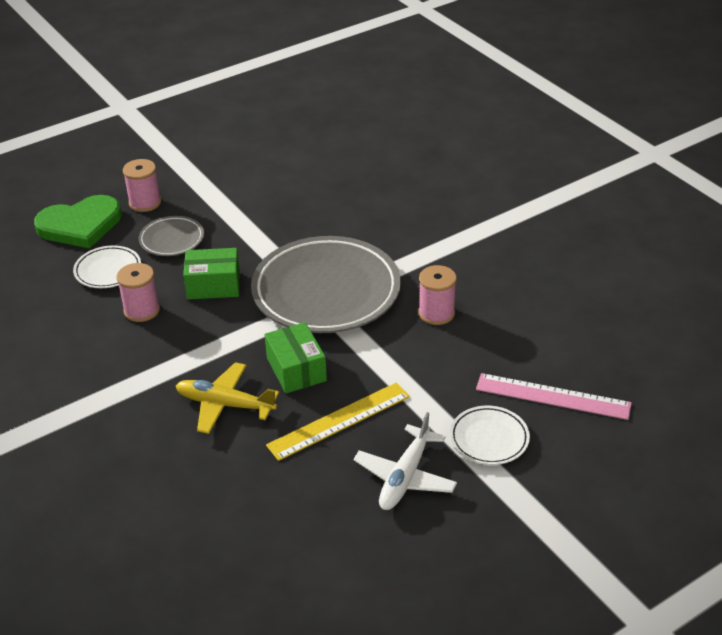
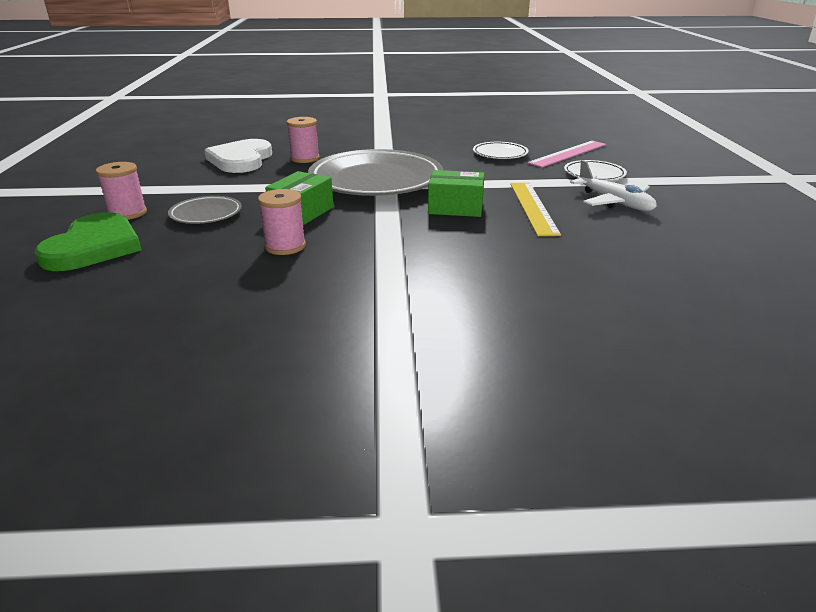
camera: 60 degrees left, 10 degrees down
white plate [73,245,141,288] -> white plate moved to [473,142,528,159]
yellow plane [176,362,279,434] -> none
pink spool [418,265,457,325] -> pink spool moved to [287,117,320,163]
none -> white heart [204,139,272,173]

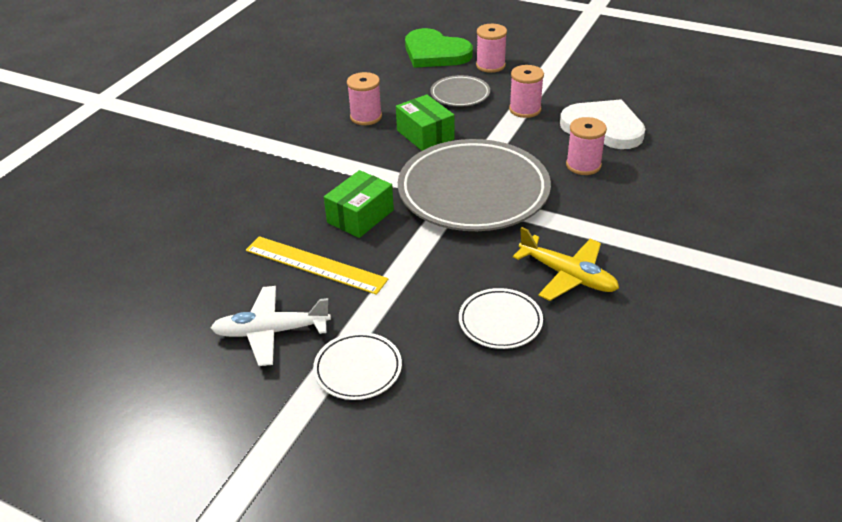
camera: 120 degrees right, 10 degrees up
pink ruler [528,141,606,168] -> none
none -> pink spool [509,65,544,118]
none -> yellow plane [513,227,619,301]

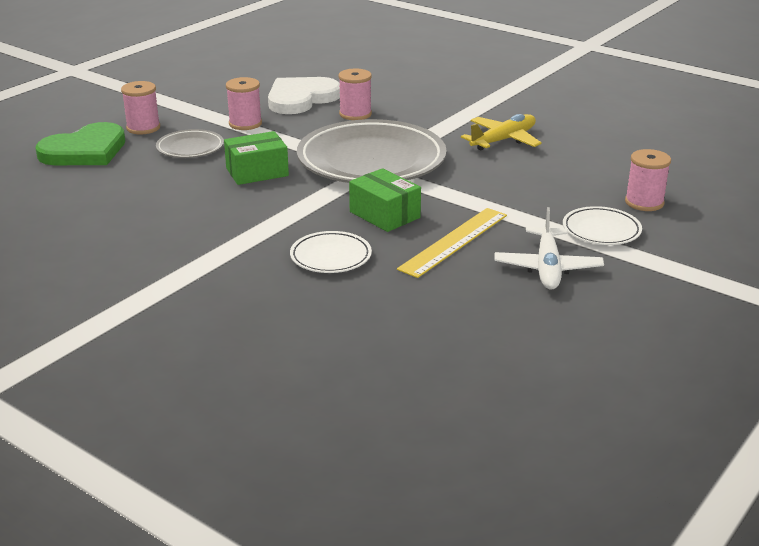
camera: 80 degrees left, 10 degrees down
pink spool [347,72,382,125] -> pink spool moved to [625,149,671,211]
white plate [459,288,543,349] -> white plate moved to [290,231,372,273]

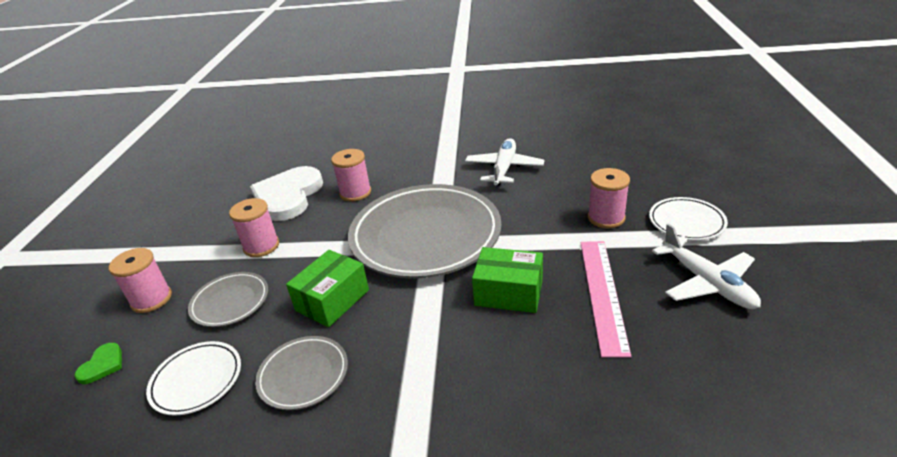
camera: 30 degrees left, 5 degrees up
green heart [35,122,125,165] -> green heart [74,343,122,384], size x0.42
white plate [290,231,372,273] -> white plate moved to [146,341,241,416]
yellow ruler [397,208,507,278] -> pink ruler [581,241,631,358]
yellow plane [461,114,542,150] -> white plane [465,138,544,186]
pink spool [625,149,671,211] -> pink spool moved to [588,168,630,228]
none -> grey plate [255,336,348,410]

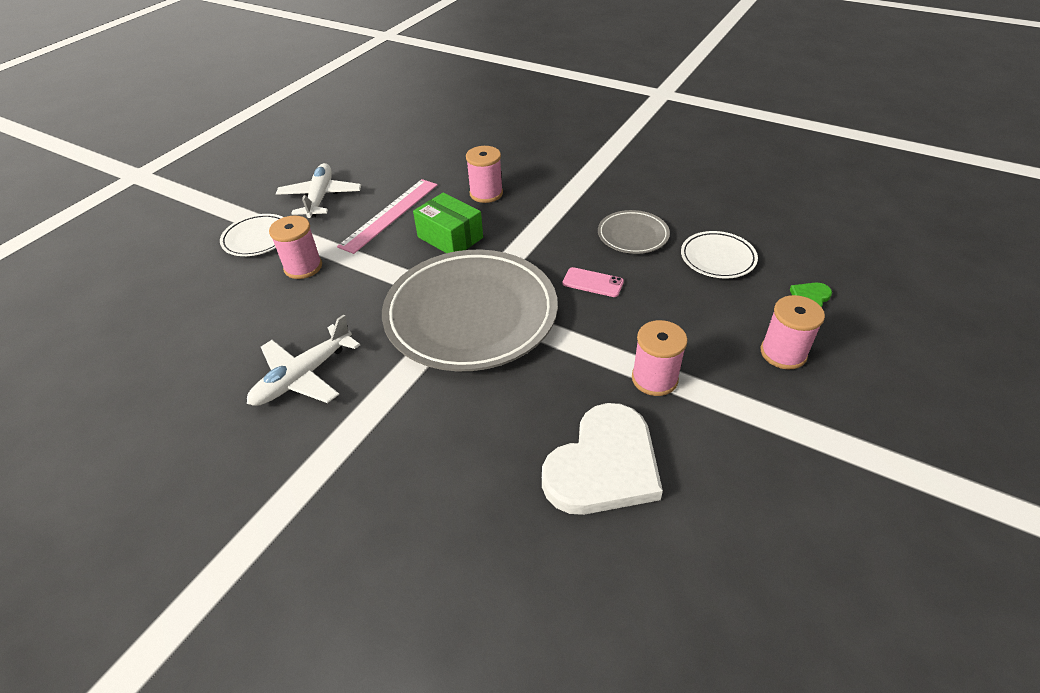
camera: 155 degrees left, 10 degrees up
grey plate [188,272,268,327] -> none
green box [286,250,369,327] -> pink phone [562,267,624,297]
pink spool [331,149,371,202] -> pink spool moved to [466,146,503,203]

